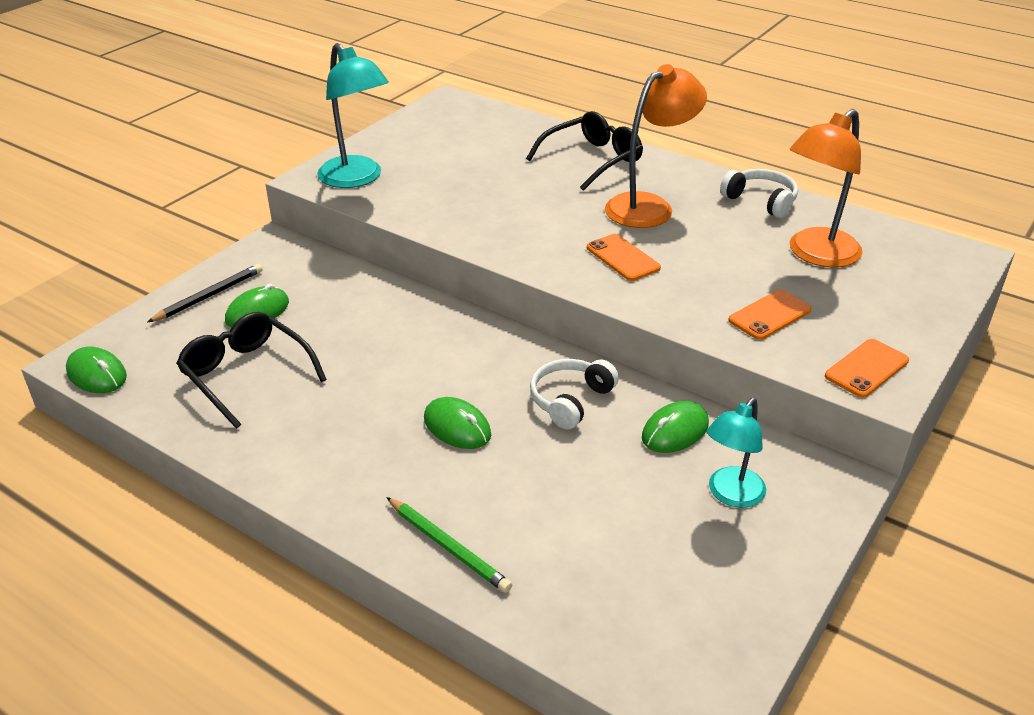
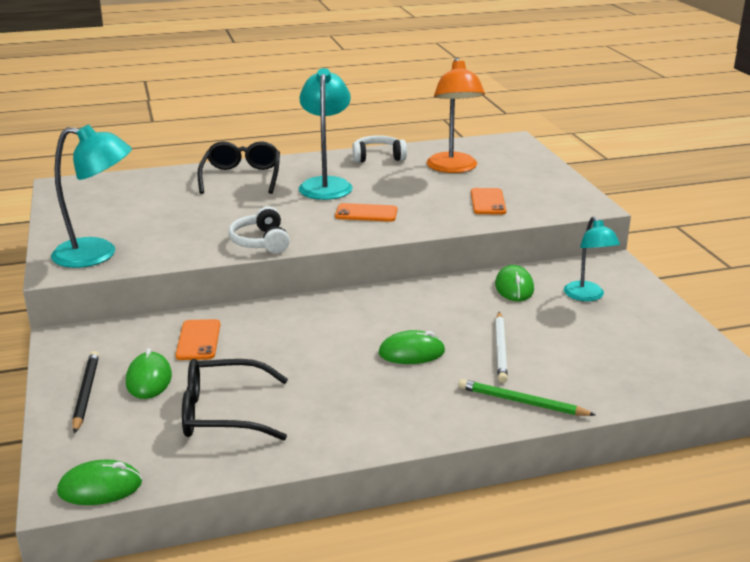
camera: 50 degrees left, 10 degrees down
green pencil [386,497,512,593] -> green pencil turned 150 degrees counterclockwise [459,379,596,416]
white headphones [530,359,619,429] -> white headphones moved to [229,206,290,253]
orange lamp [605,64,707,228] -> turquoise lamp [299,68,353,200]
orange phone [825,339,909,398] -> orange phone moved to [175,319,220,360]
none -> white pencil [495,312,508,383]

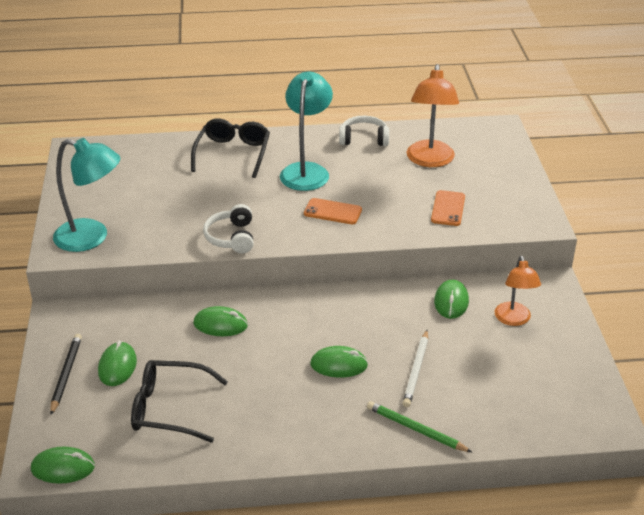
camera: 10 degrees right, 10 degrees up
orange phone [175,319,220,360] -> none
turquoise lamp [564,216,620,301] -> orange lamp [495,256,541,326]
none -> green mouse [193,306,248,336]

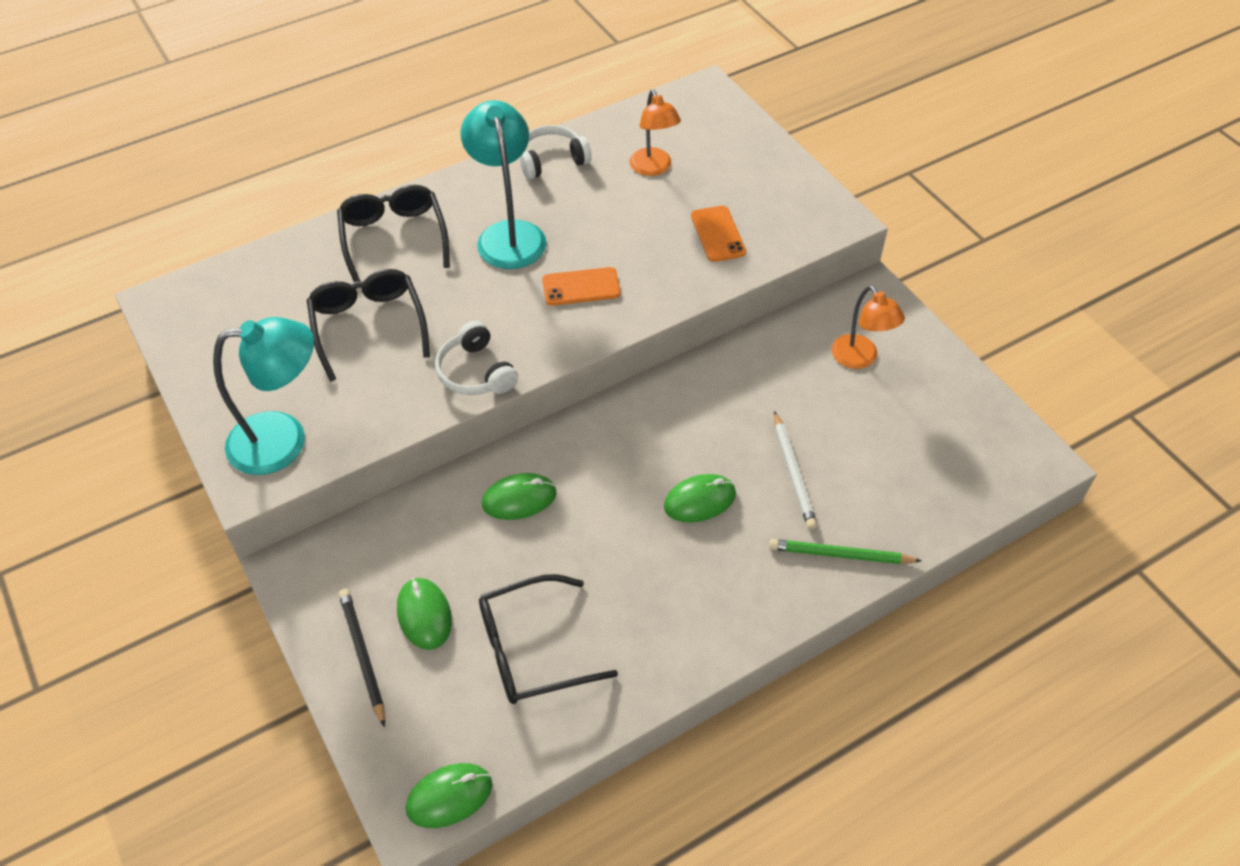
camera: 25 degrees left, 15 degrees up
orange lamp [407,64,459,167] -> orange lamp [629,90,681,176], size x0.65
green mouse [434,280,469,319] -> none
none -> black glasses [307,269,430,382]

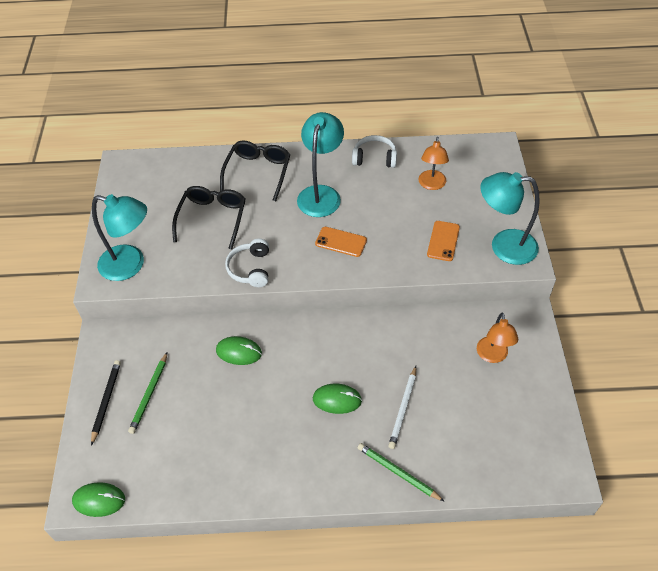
camera: 30 degrees right, 0 degrees up
green mouse [397,578,452,650] -> green pencil [128,353,167,434]
black glasses [479,574,618,704] -> none
none -> turquoise lamp [480,172,540,265]

